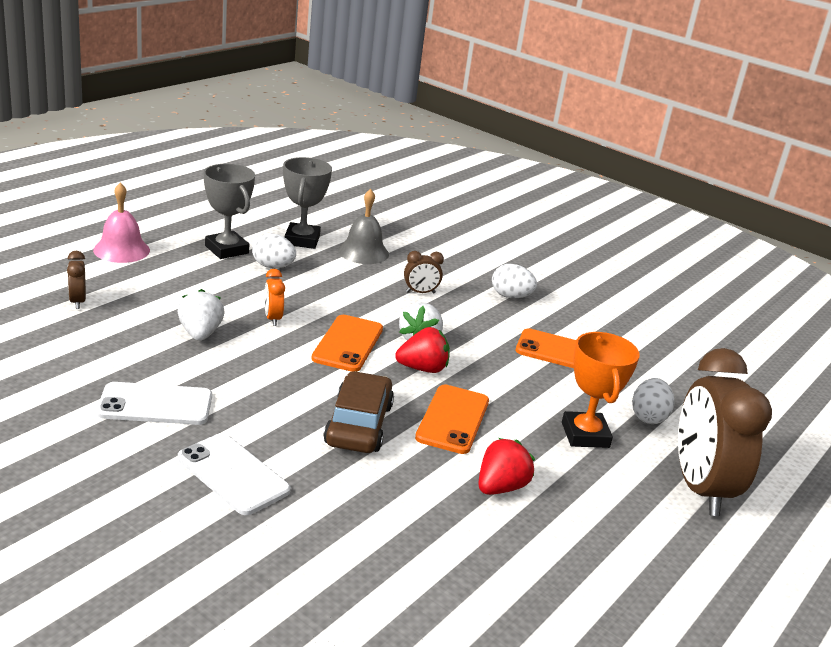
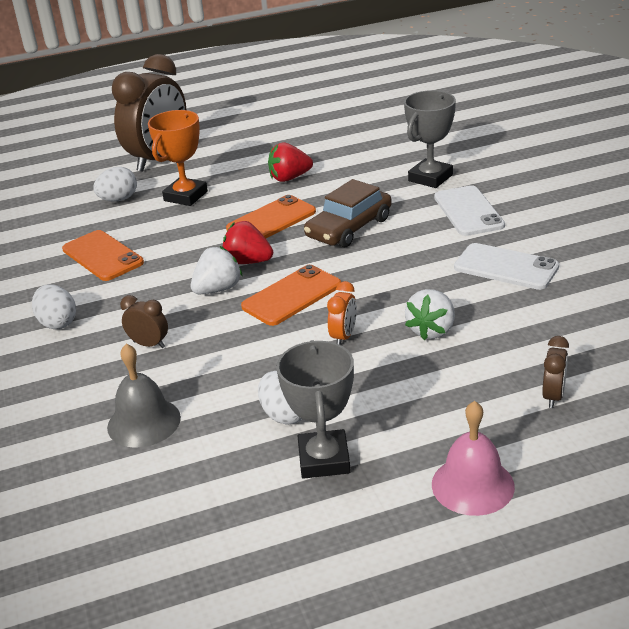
camera: 140 degrees left, 5 degrees up
grey trophy [283,157,332,249] -> grey trophy moved to [404,90,456,188]

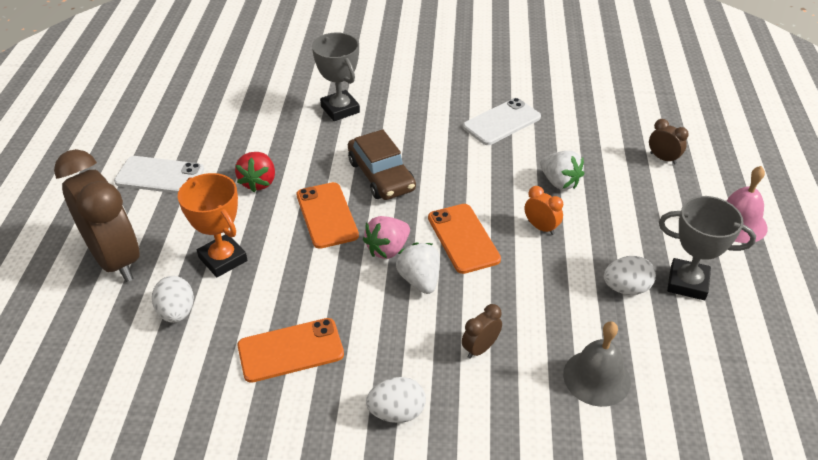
camera: 70 degrees left, 10 degrees up
red strawberry [222,221,273,264] -> pink strawberry [363,216,410,259]
white phone [434,185,505,236] -> white phone moved to [114,156,204,194]

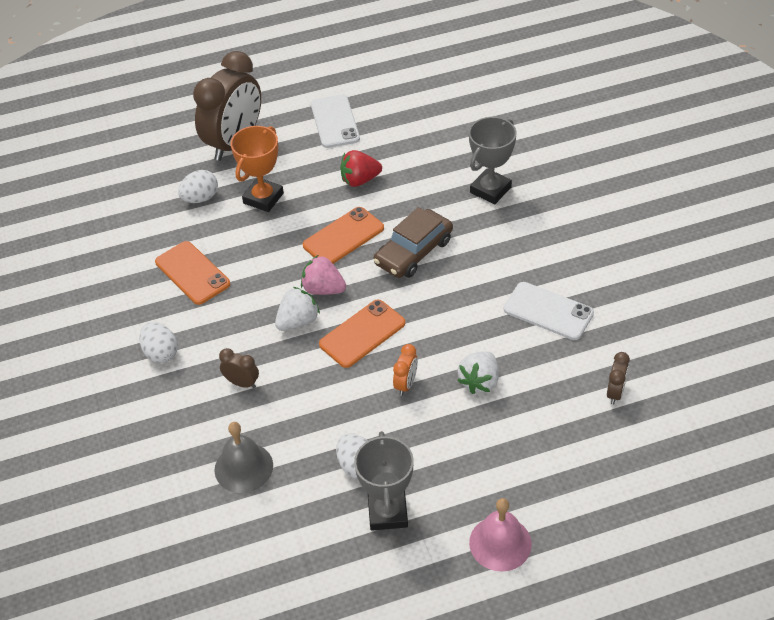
camera: 70 degrees right, 5 degrees up
brown clock [649,119,689,164] -> brown clock moved to [607,352,630,404]

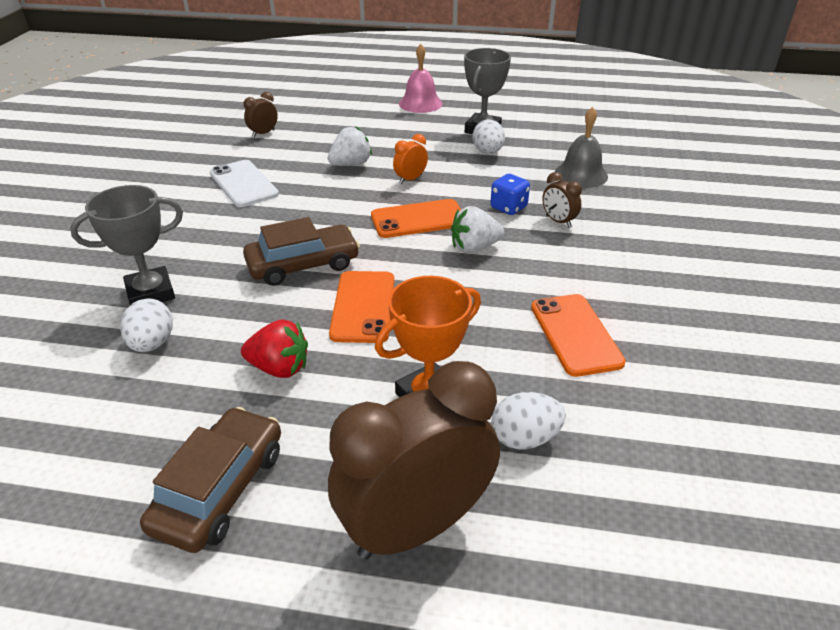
camera: 155 degrees left, 10 degrees down
white egg [139,322,178,363] -> white egg moved to [120,298,173,352]
pink strawberry [301,255,346,295] -> none
orange phone [303,207,384,264] -> orange phone turned 75 degrees counterclockwise [329,271,394,343]
white phone [311,94,360,148] -> brown car [140,407,281,553]
none -> blue dice [490,174,530,215]

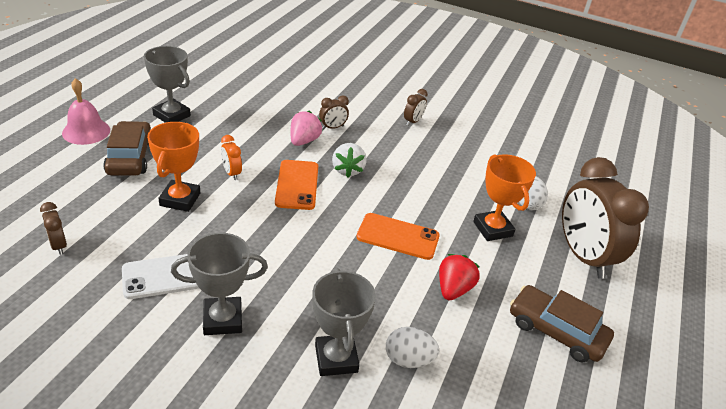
camera: 80 degrees left, 0 degrees up
brown car [243,217,360,286] -> brown car moved to [103,121,151,176]
white strawberry [328,126,372,166] -> orange trophy [147,122,200,212]
white egg [472,119,505,154] -> none
blue dice [490,174,530,215] -> pink strawberry [290,111,322,146]
orange phone [531,294,626,377] -> none
grey bell [555,107,608,188] -> none
none -> grey trophy [171,233,268,335]
none -> brown clock [404,89,428,126]

